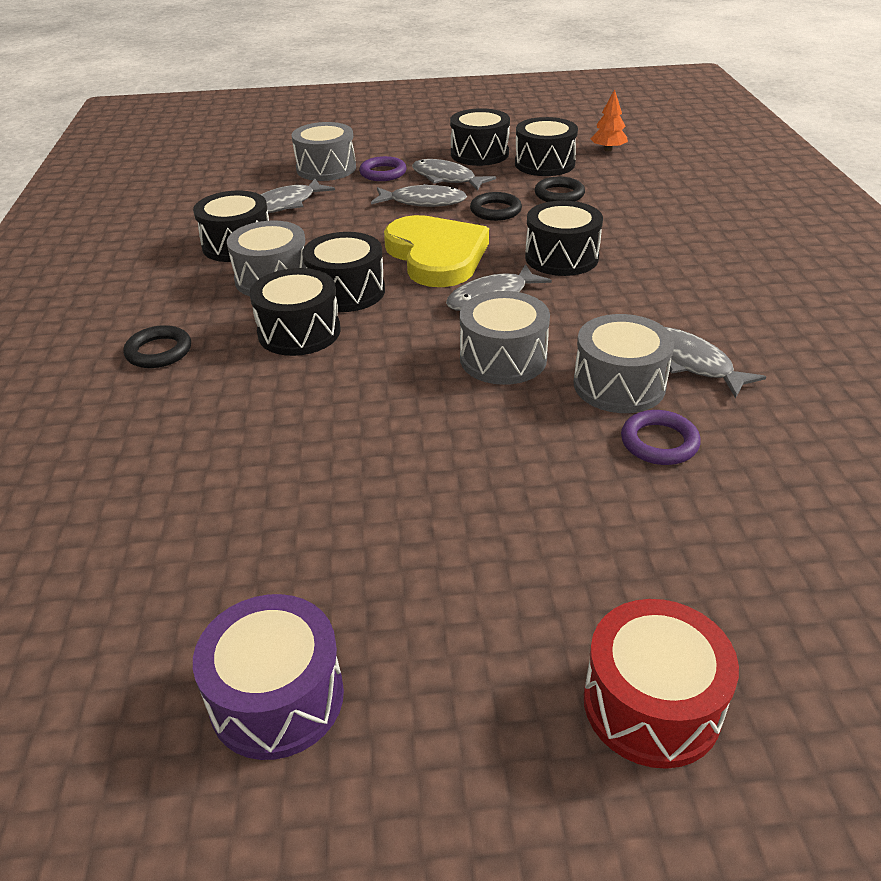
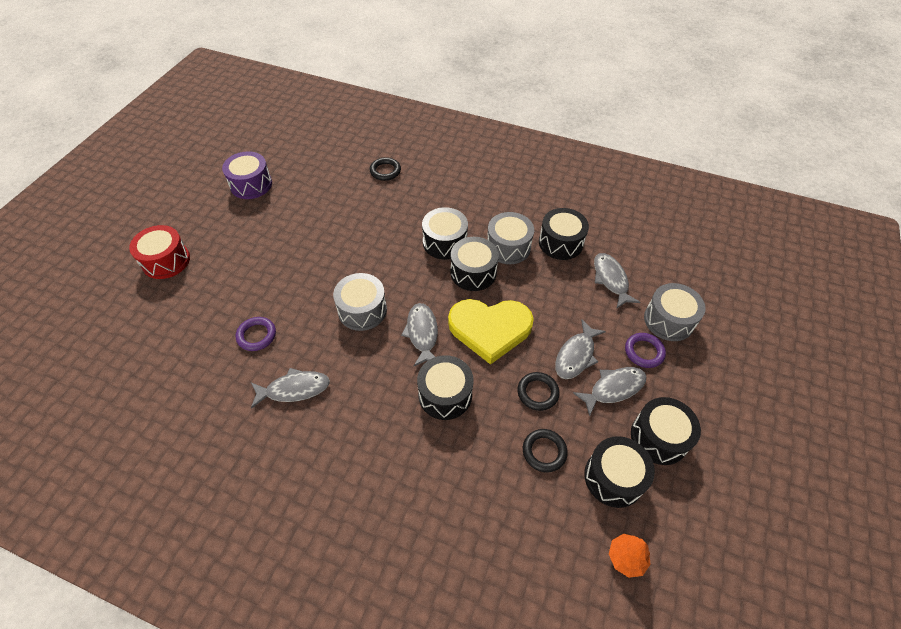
camera: 115 degrees right, 15 degrees up
black ring [123,325,191,368] -> black ring moved to [370,157,401,181]
grey drum [574,314,674,413] -> none

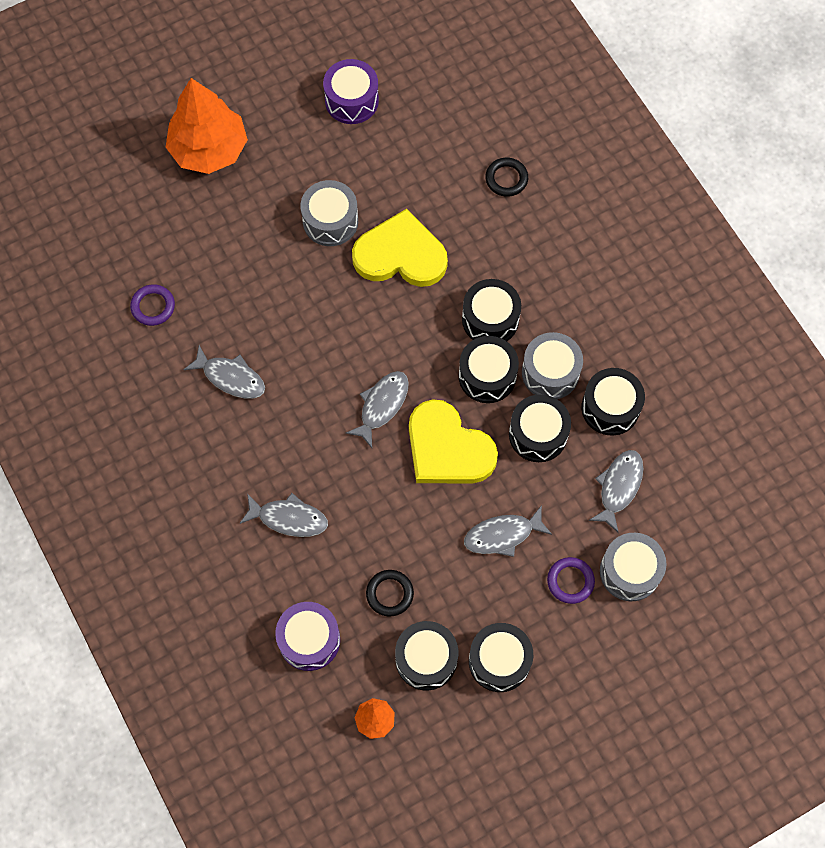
camera: 40 degrees right, 15 degrees up
red drum [129,225,190,279] -> orange tree [166,78,248,174]
purple ring [236,317,276,351] -> purple ring moved to [130,284,175,326]
grey drum [333,273,387,331] -> grey drum moved to [300,180,358,246]
black drum [417,355,474,420] -> black drum moved to [509,394,571,462]
black ring [517,372,560,411] -> none
grey fish [573,367,647,416] -> grey fish moved to [240,493,328,537]
none -> purple drum [275,602,340,671]
none -> yellow heart [352,209,448,287]

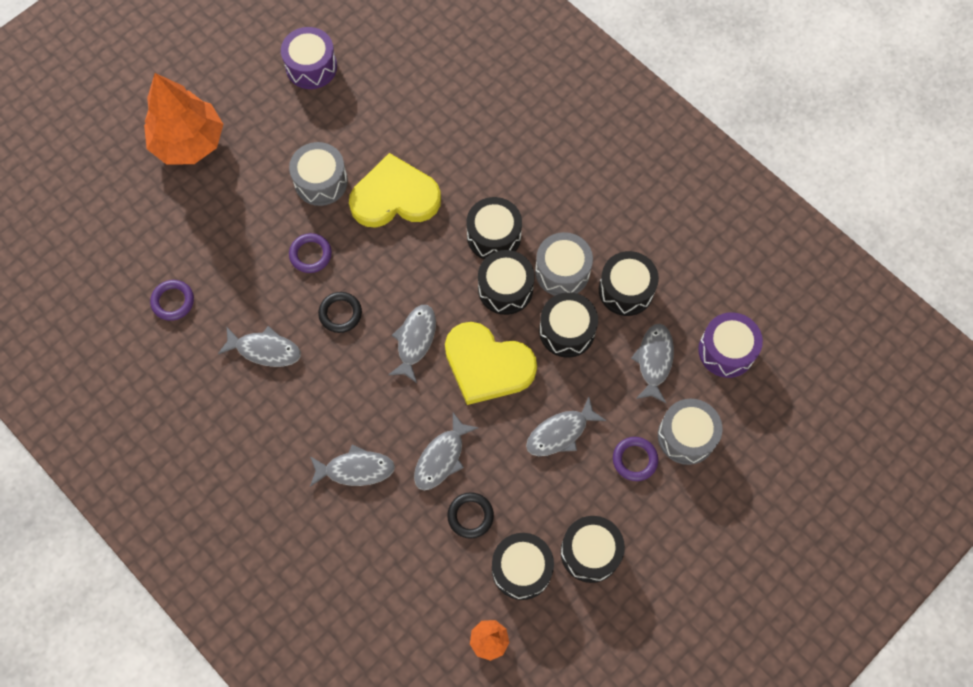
camera: 15 degrees left, 0 degrees up
purple drum [275,602,340,671] -> purple drum moved to [698,312,763,378]
black ring [485,158,528,197] -> black ring moved to [318,292,362,333]
none -> purple ring [289,233,332,273]
none -> grey fish [414,413,478,490]

